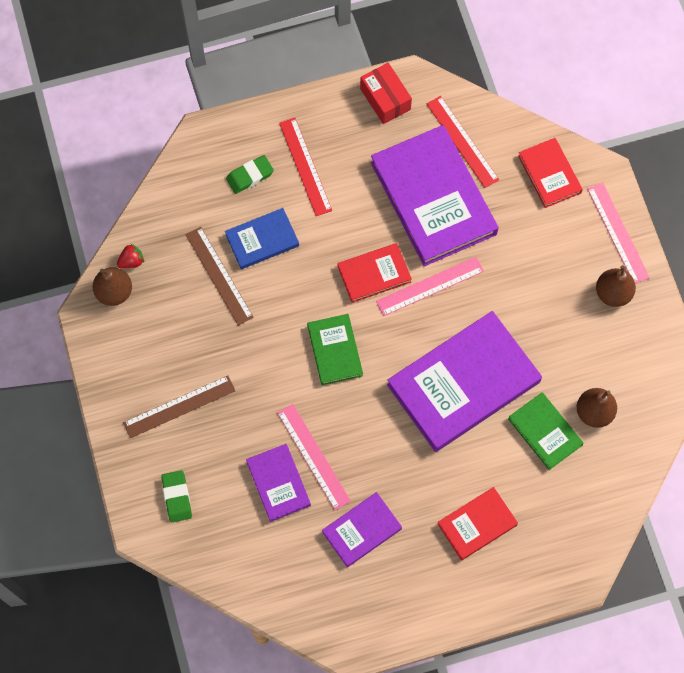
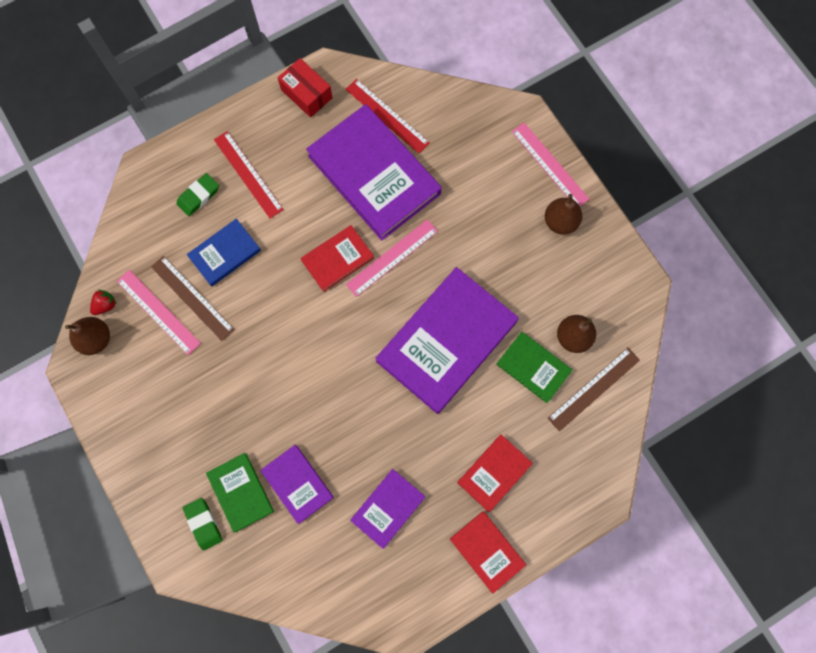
camera: 15 degrees left, 5 degrees up
brown ruler [123,375,235,438] -> brown ruler moved to [548,348,640,432]
pink ruler [277,404,351,510] -> pink ruler moved to [117,270,201,355]
green book [307,314,363,385] -> green book moved to [206,453,274,532]
red book [518,138,583,208] -> red book moved to [450,512,526,594]

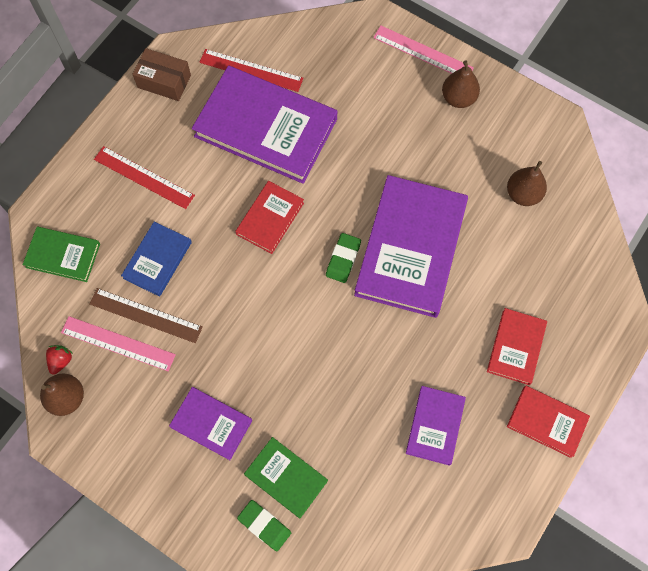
camera: 25 degrees left, 5 degrees down
green eraser [176,173,219,216] -> green eraser moved to [326,233,361,283]
purple book [260,445,334,524] -> purple book moved to [169,387,252,460]
red box [278,58,332,118] -> brown box [132,48,191,101]
pink ruler [346,219,438,297] -> none
green book [496,332,572,403] -> green book moved to [23,227,100,282]
brown ruler [548,348,640,432] -> none

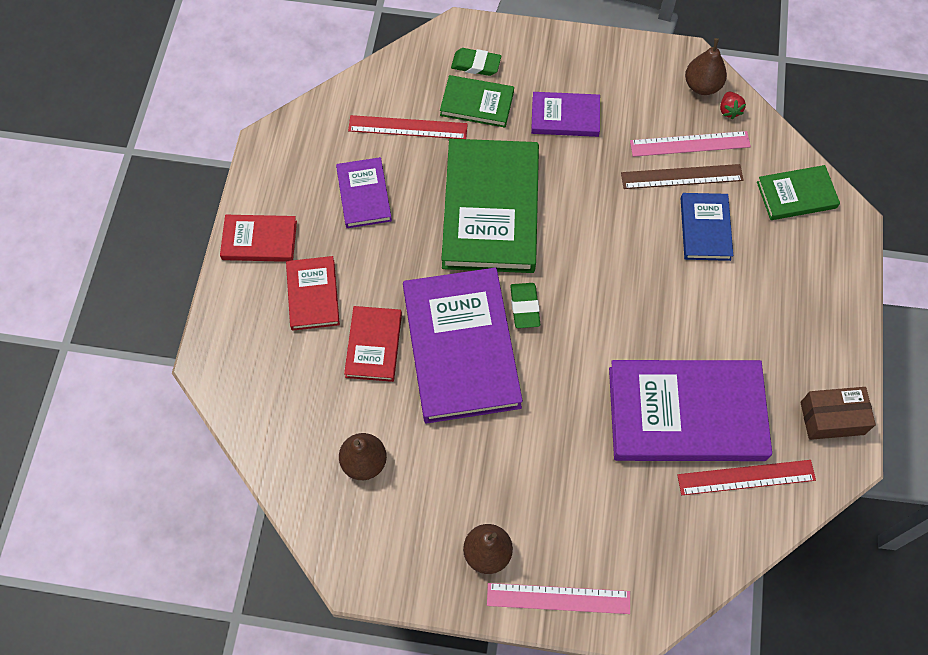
camera: 155 degrees right, 5 degrees down
red ruler [94,146,195,209] -> red ruler moved to [348,115,468,139]
red book [235,181,304,254] -> red book moved to [344,306,402,382]
none -> green book [441,139,539,273]

